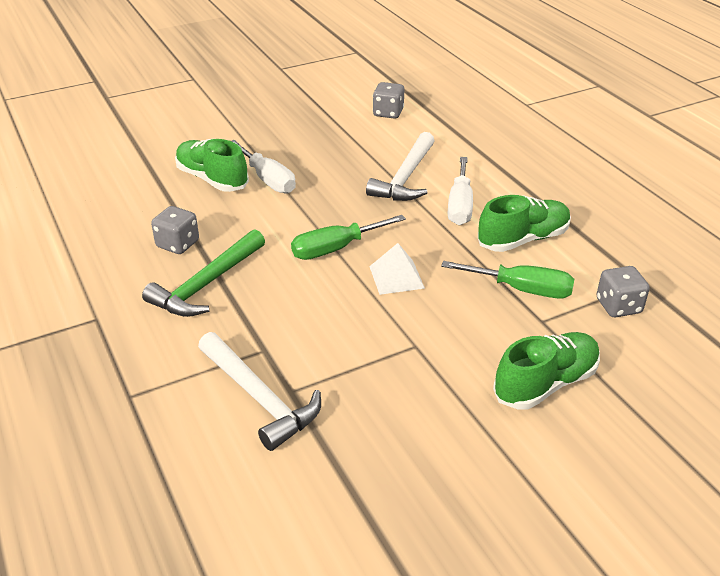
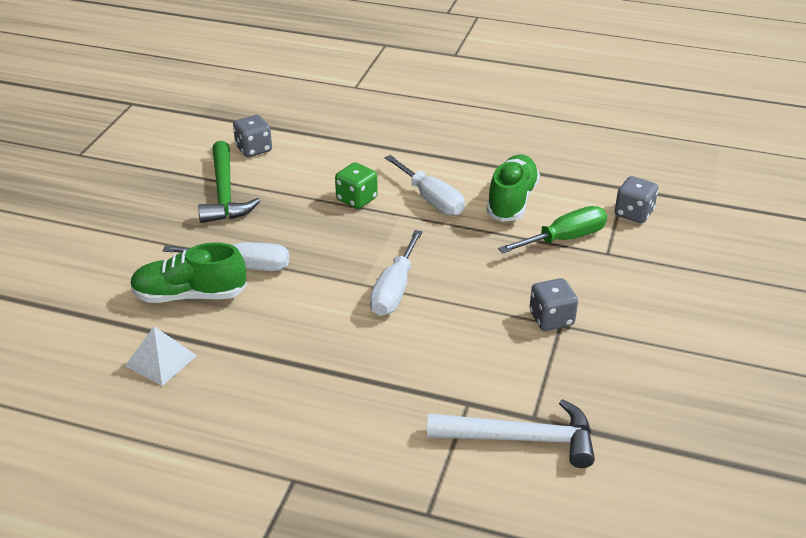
camera: 45 degrees left, 0 degrees up
green hammer [142,229,265,317] -> green hammer moved to [198,141,260,223]
grey dice [151,206,199,254] -> grey dice moved to [530,278,578,331]
green screwdriver [291,215,406,260] -> white screwdriver [370,230,423,316]
white hammer [366,132,435,201] -> green dice [335,162,378,209]
white pyramid [369,243,425,295] -> white pyramid moved to [125,326,197,386]
green shoe [493,332,600,409] -> none

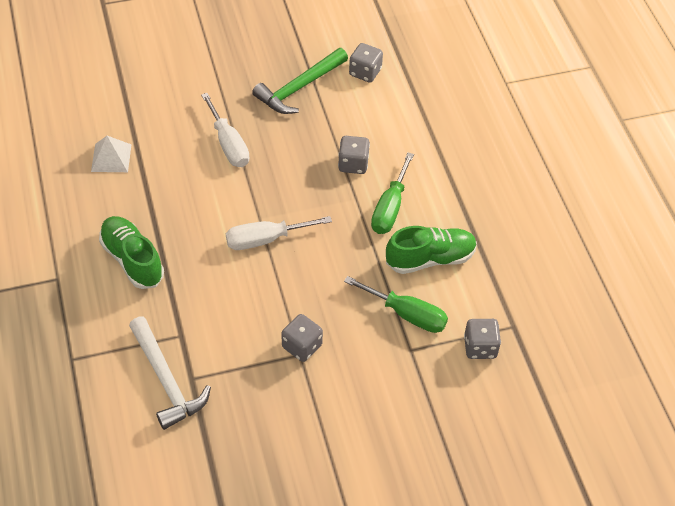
camera: 55 degrees right, 15 degrees up
green shoe [130,242,247,303] -> green shoe moved to [99,216,164,289]
green dice [335,162,378,209] -> grey dice [338,136,370,174]
white screwdriver [385,155,465,216] -> green screwdriver [371,152,414,234]

